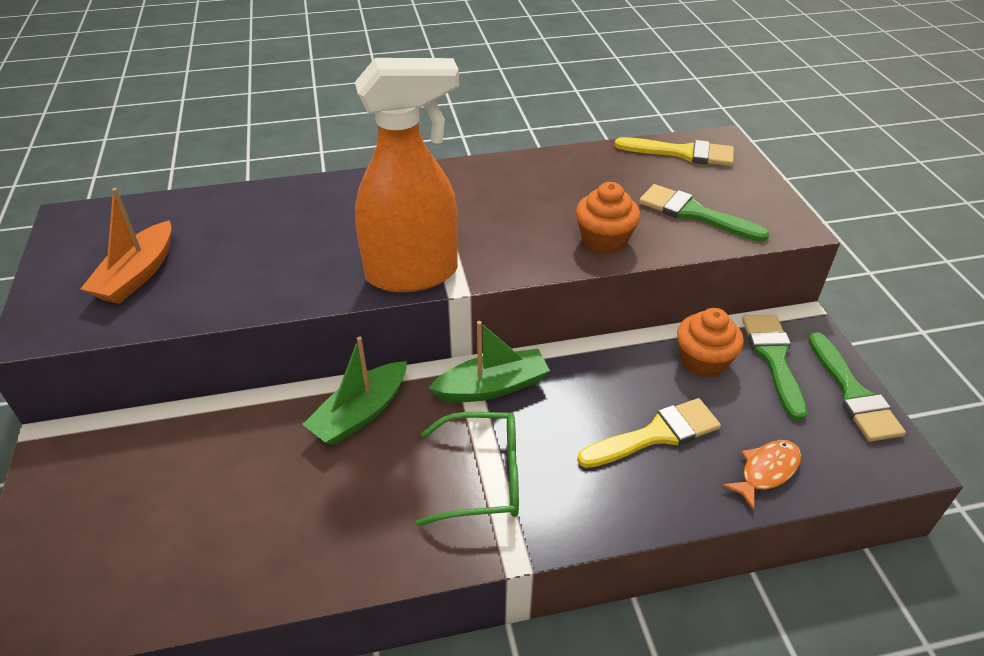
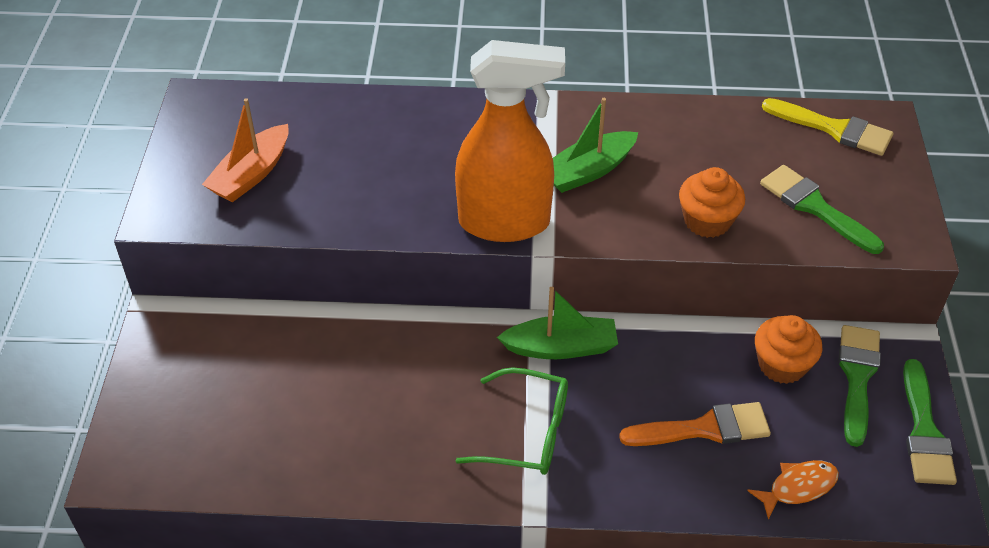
camera: 15 degrees right, 5 degrees up
green boat [302,337,407,446] -> green boat moved to [553,98,638,193]
yellow brush [577,398,721,468] -> orange brush [619,402,771,446]

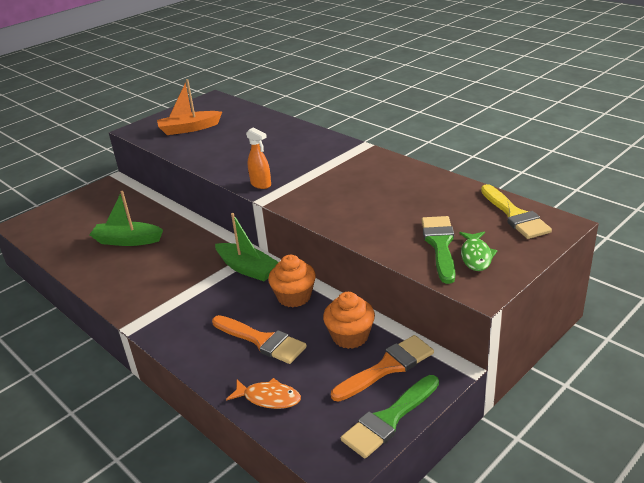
camera: 45 degrees right, 15 degrees down
orange spray bottle [455,40,565,242] -> orange spray bottle [246,127,271,189], size x0.43
green glasses [455,367,568,475] -> none
green boat [553,98,638,193] -> green boat moved to [89,191,163,246]
orange cupcake [679,167,745,238] -> orange cupcake moved to [268,255,316,307]
green brush [838,325,881,447] -> orange brush [331,335,434,402]
none -> green fish [459,231,498,271]

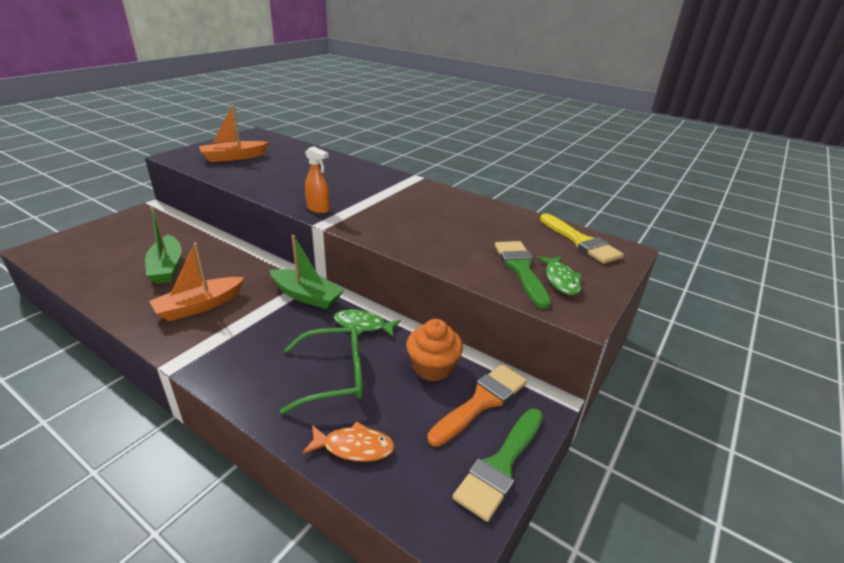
camera: 15 degrees left, 0 degrees up
green boat [89,191,163,246] -> green boat turned 105 degrees counterclockwise [145,206,182,284]
orange brush [212,315,307,364] -> green glasses [280,326,363,414]
orange cupcake [268,255,316,307] -> green fish [334,309,401,337]
none -> orange boat [149,242,245,321]

